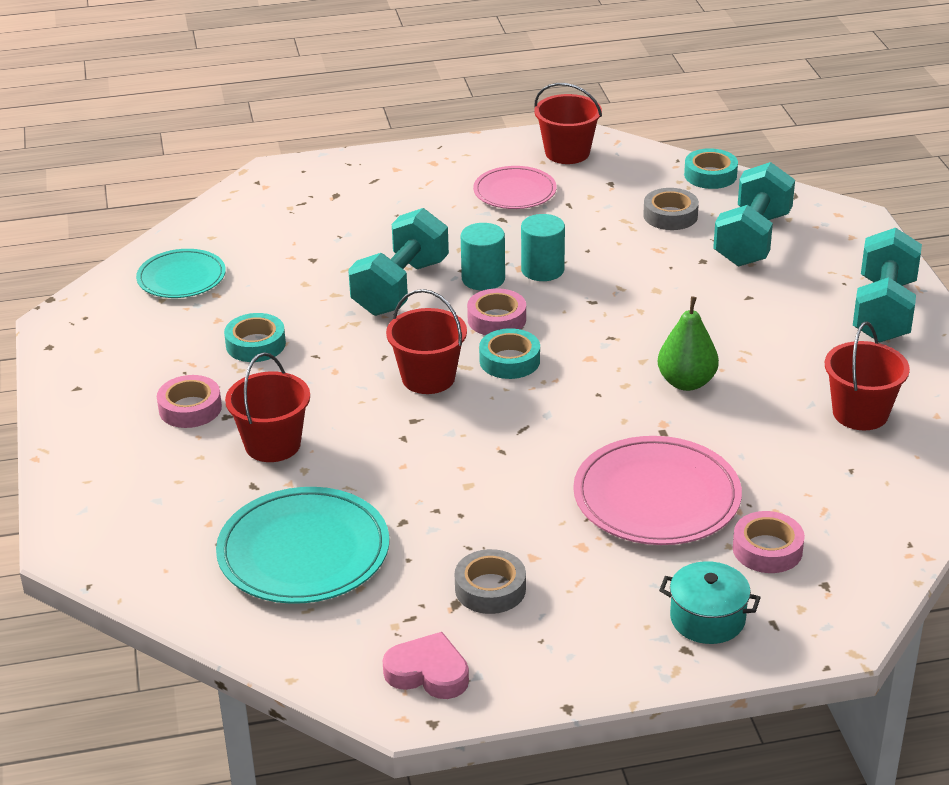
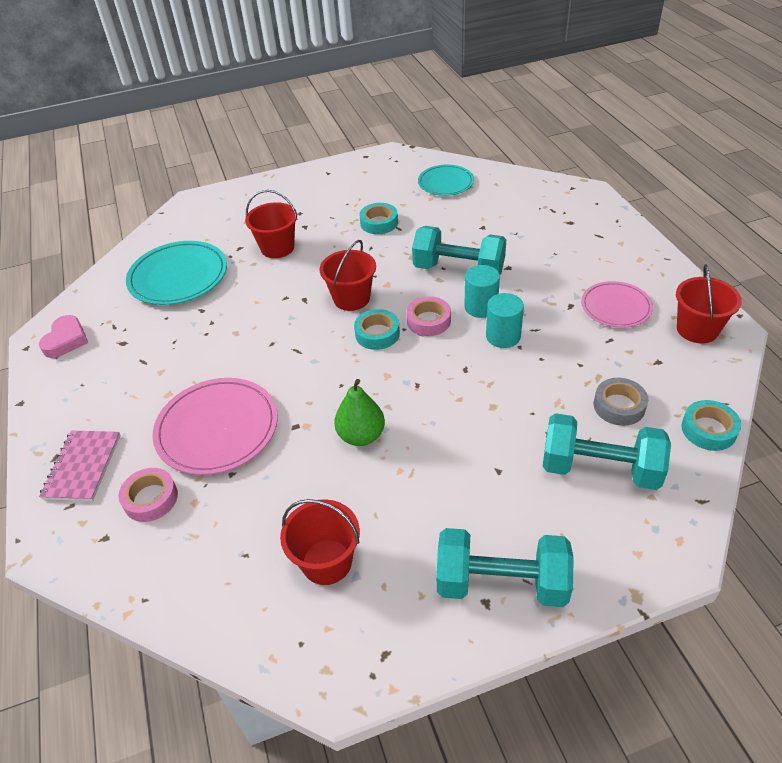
camera: 85 degrees right, 10 degrees up
pink tape [157,375,222,428] -> none
grey tape [455,549,526,614] -> none
turquoise pot [659,561,761,644] -> pink notebook [39,431,121,501]

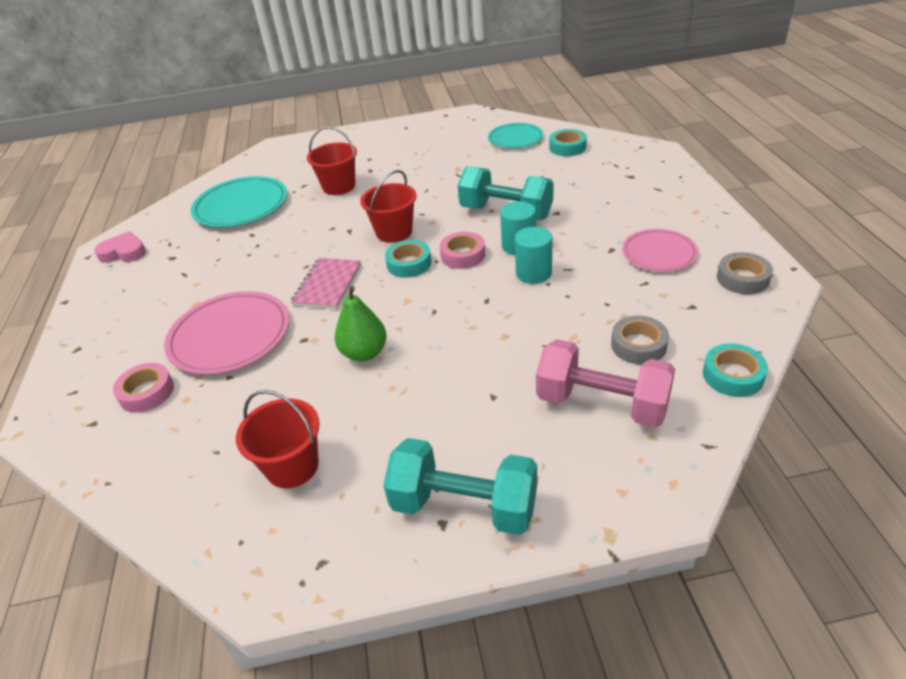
camera: 10 degrees right, 5 degrees down
pink heart [39,315,88,358] -> pink heart turned 105 degrees counterclockwise [94,231,146,263]
pink notebook [39,431,121,501] -> pink notebook moved to [291,258,361,309]
turquoise tape [359,203,398,234] -> turquoise tape moved to [549,129,587,156]
turquoise dumbbell [542,413,671,490] -> pink dumbbell [536,339,675,427]
red bucket [676,264,742,343] -> grey tape [717,252,773,294]

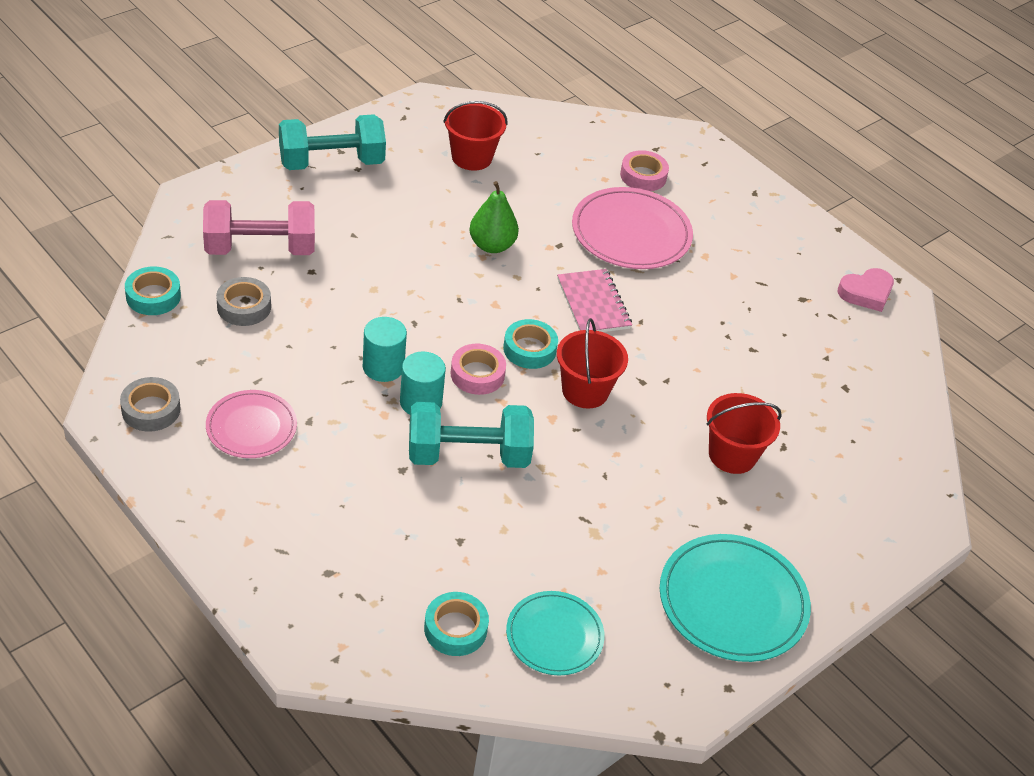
camera: 140 degrees right, 5 degrees up
turquoise plate [191,176,287,228] -> turquoise plate moved to [660,534,811,662]

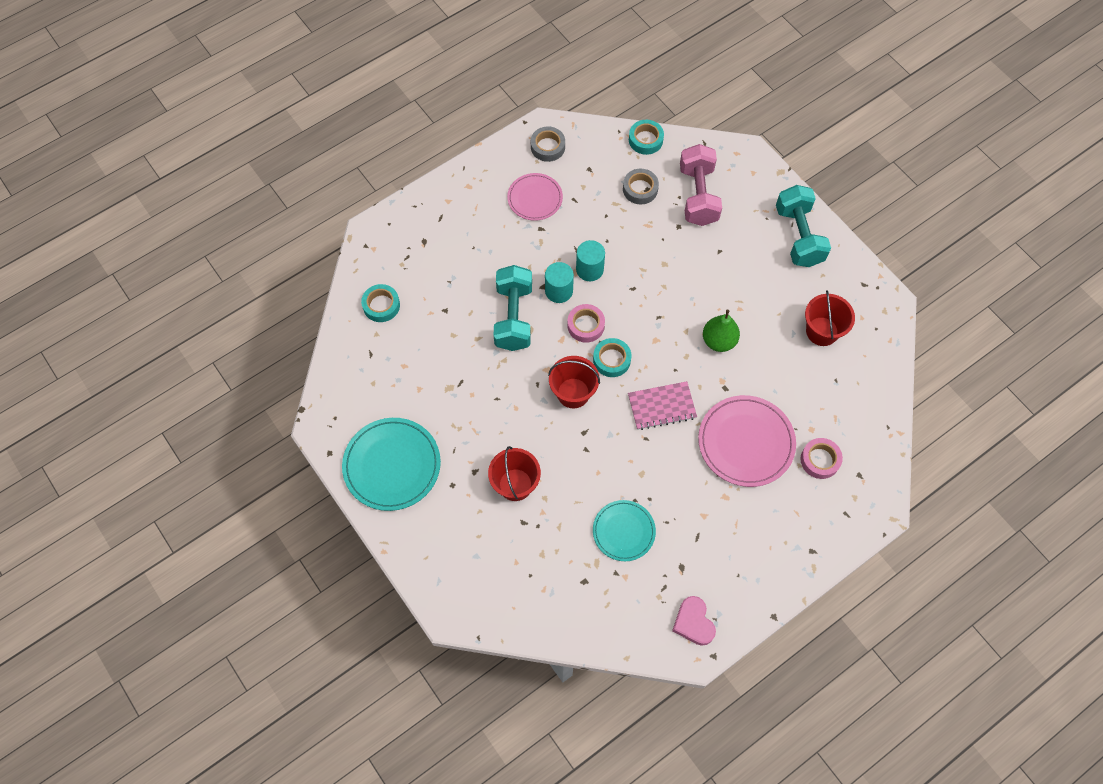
camera: 100 degrees right, 20 degrees up
turquoise plate [506,591,605,676] -> turquoise plate moved to [593,500,656,561]

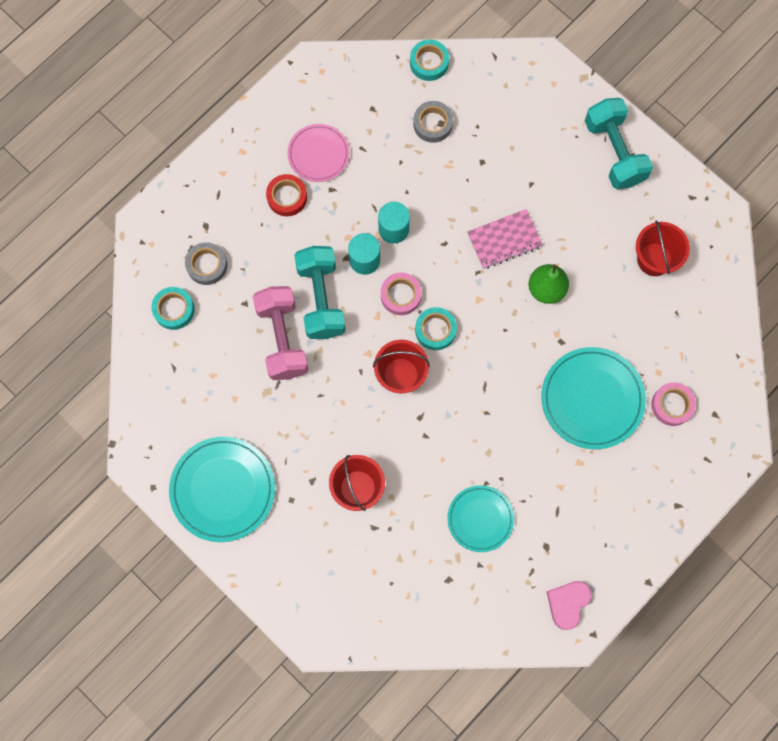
camera: 10 degrees left, 10 degrees up
grey tape [531,126,565,162] -> grey tape moved to [185,242,227,285]
pink notebook [628,381,697,430] -> pink notebook moved to [467,209,543,269]
pink heart [672,596,716,646] -> pink heart turned 60 degrees clockwise [547,581,592,630]
pink dumbbell [680,144,722,226] -> pink dumbbell moved to [253,286,309,380]
pink plate [698,395,796,487] -> turquoise plate [541,347,646,449]
none -> red tape [266,174,307,216]

